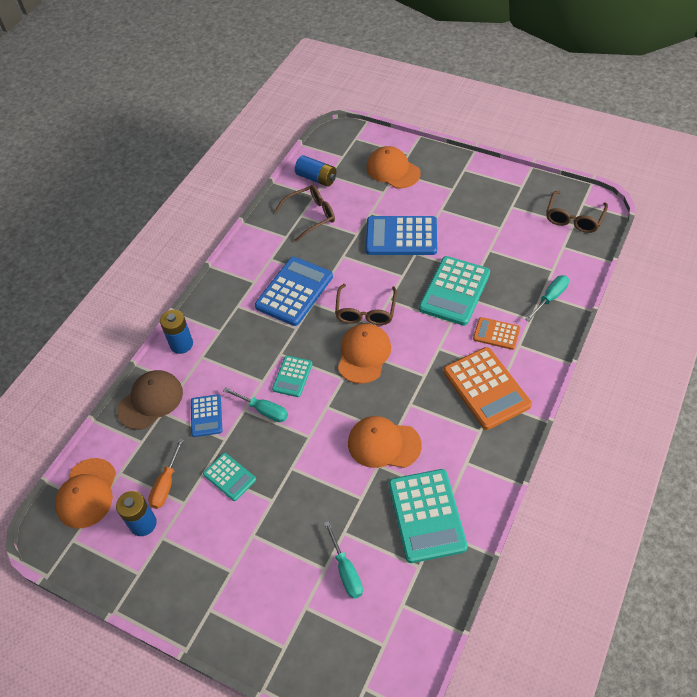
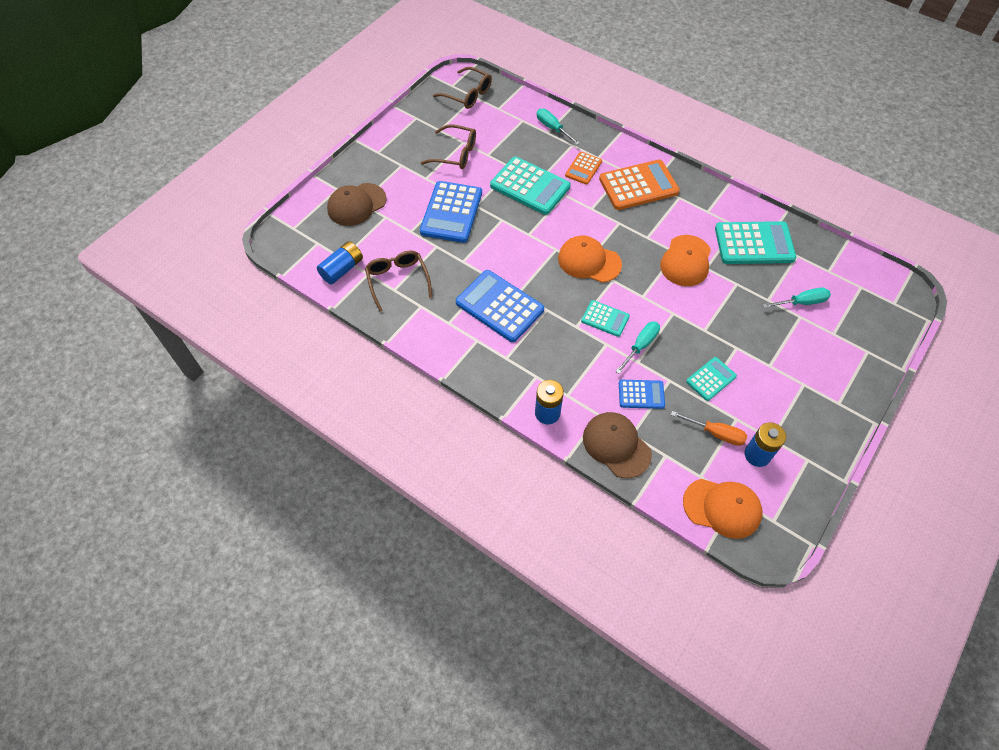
camera: 85 degrees left, 5 degrees up
brown glasses [335,284,397,325] -> brown glasses moved to [421,124,476,169]
orange cap [366,146,420,189] -> brown cap [327,183,387,226]

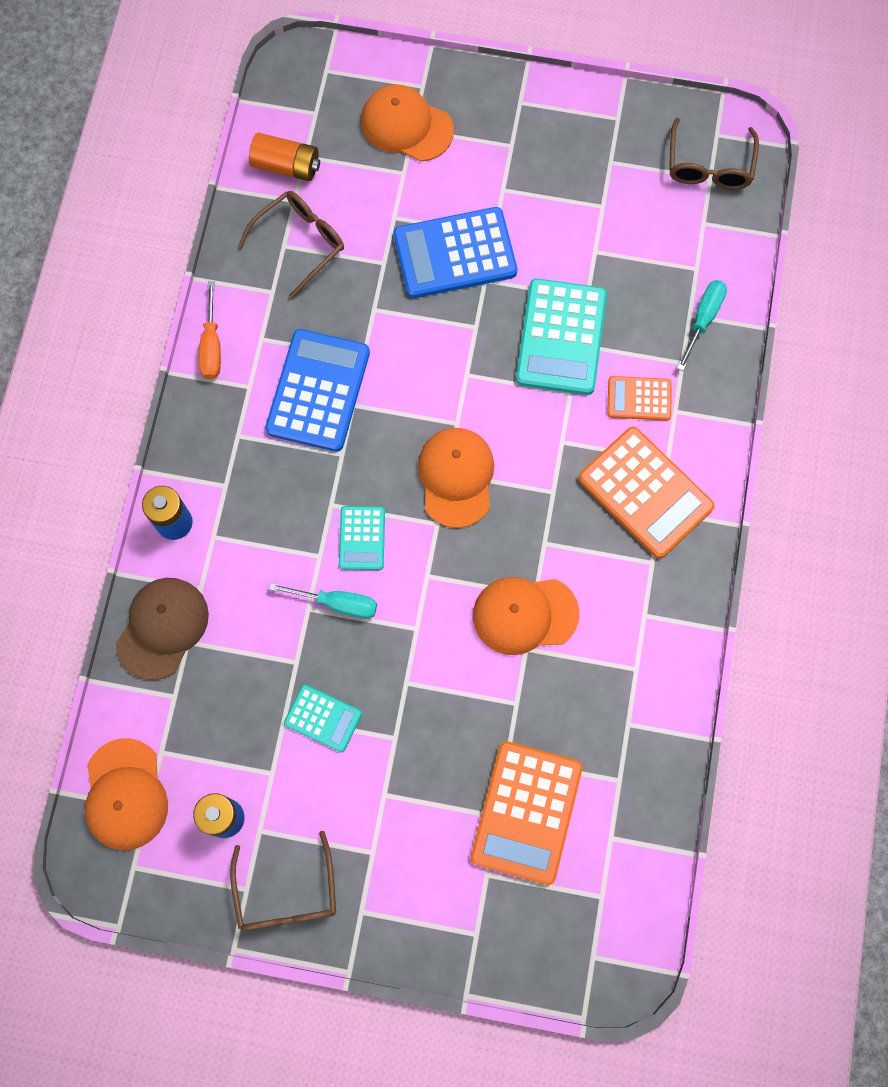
camera: 65 degrees right, 15 degrees up
blue battery [317,241,363,284] -> orange battery [249,133,320,181]
brown cap [327,183,387,226] -> orange cap [361,84,454,162]
brown glasses [421,124,476,169] -> brown glasses moved to [230,831,336,931]
blue calculator [619,380,665,409] -> none
orange screwdriver [671,411,747,446] -> orange screwdriver moved to [199,281,221,379]
turquoise calculator [715,221,796,264] -> none
turquoise screwdriver [763,288,831,308] -> orange calculator [471,741,582,885]

